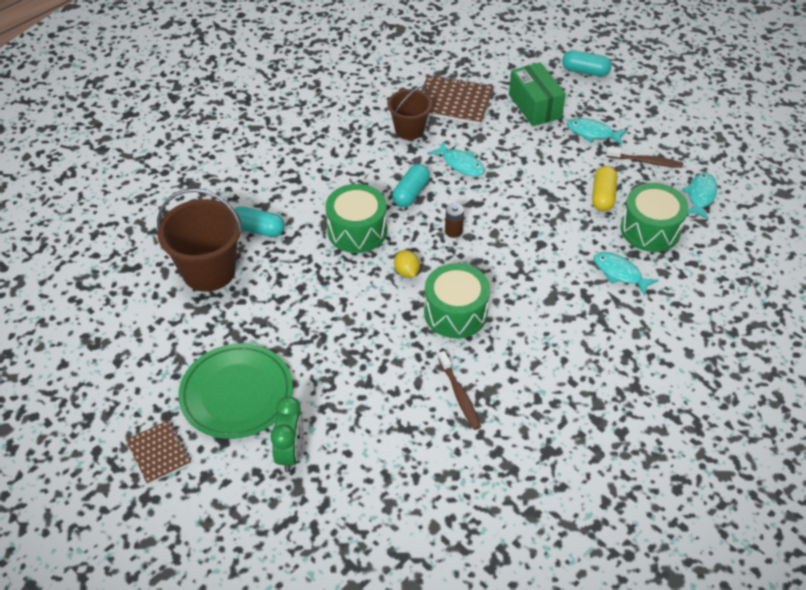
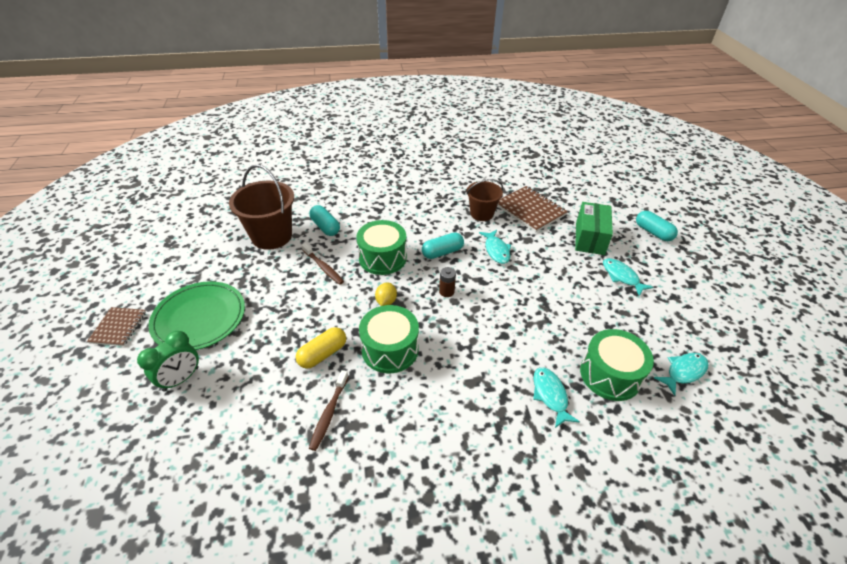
camera: 35 degrees right, 5 degrees down
yellow capsule [592,166,617,211] -> yellow capsule moved to [296,327,346,369]
brown toothbrush [606,147,683,168] -> brown toothbrush moved to [302,243,344,285]

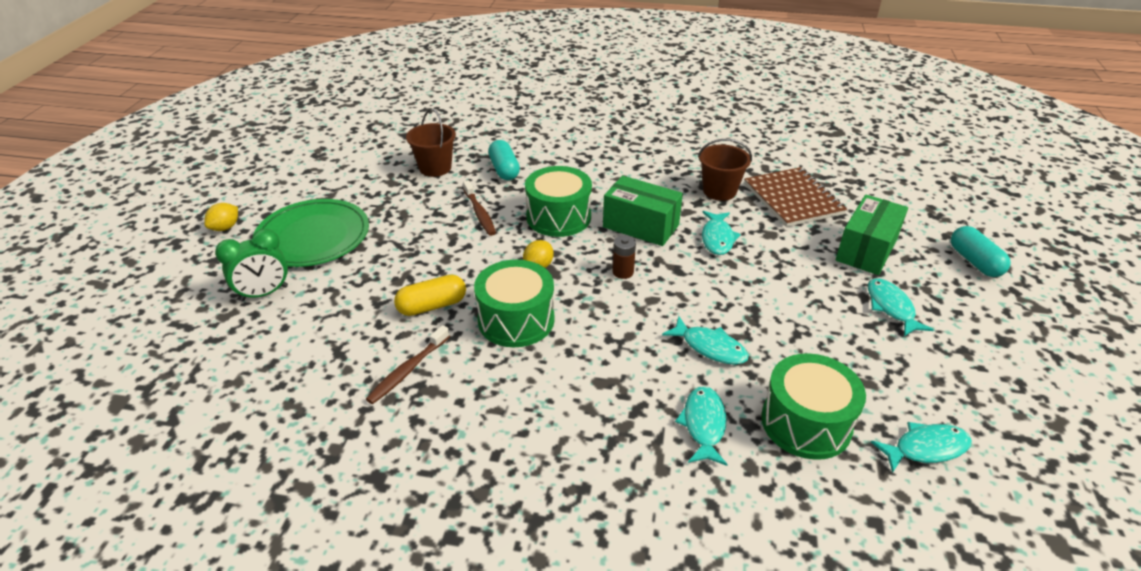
camera: 20 degrees right, 5 degrees down
brown notebook [87,307,146,346] -> yellow lemon [204,203,238,231]
brown bucket [229,164,294,250] -> brown bucket [406,109,456,177], size x0.62
turquoise capsule [422,232,464,259] -> green box [603,176,683,246]
none -> turquoise fish [662,316,749,365]

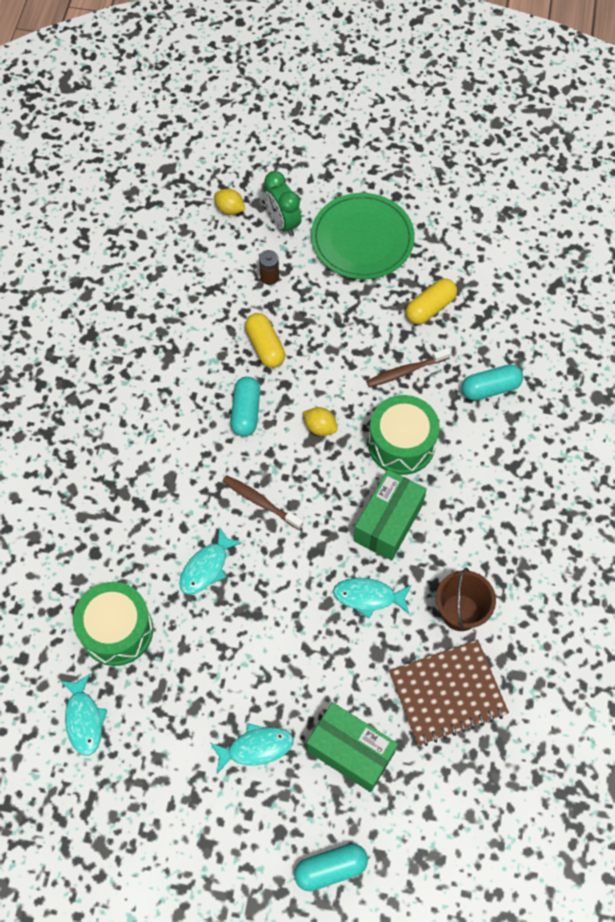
camera: 90 degrees right, 25 degrees up
yellow lemon [204,203,238,231] -> yellow lemon moved to [214,189,245,215]
brown toothbrush [366,325,450,404] -> brown toothbrush moved to [222,475,303,530]
brown bucket [406,109,456,177] -> none
green drum [474,260,555,347] -> turquoise capsule [231,377,260,437]
brown battery [612,236,636,279] -> brown battery moved to [259,250,279,285]
turquoise fish [675,386,728,466] -> none
none -> yellow capsule [406,278,457,325]

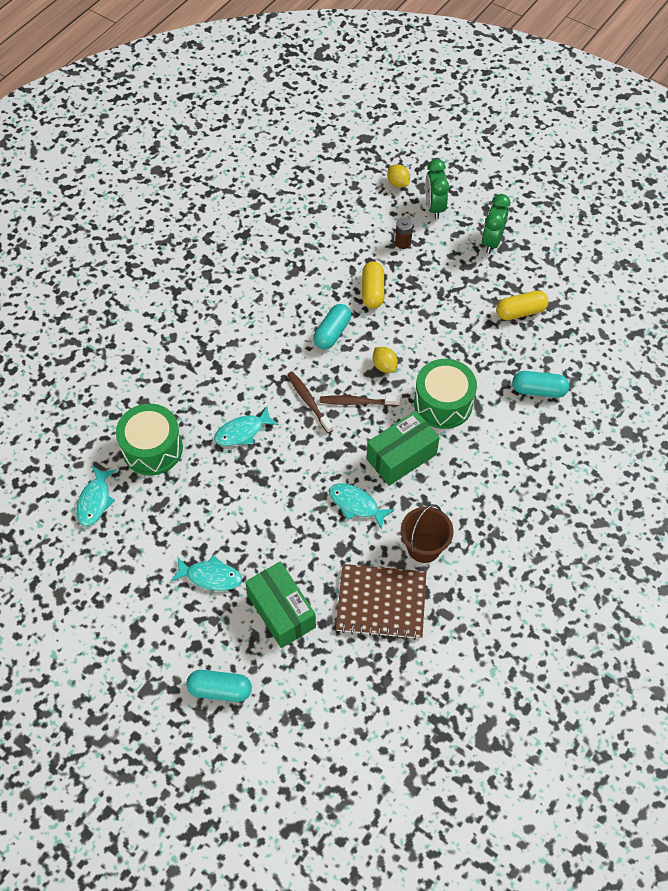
camera: 25 degrees right, 5 degrees down
green plate [311,193,415,280] -> green clock [482,194,510,254]
brown toothbrush [366,348,451,387] -> brown toothbrush moved to [320,395,400,406]

